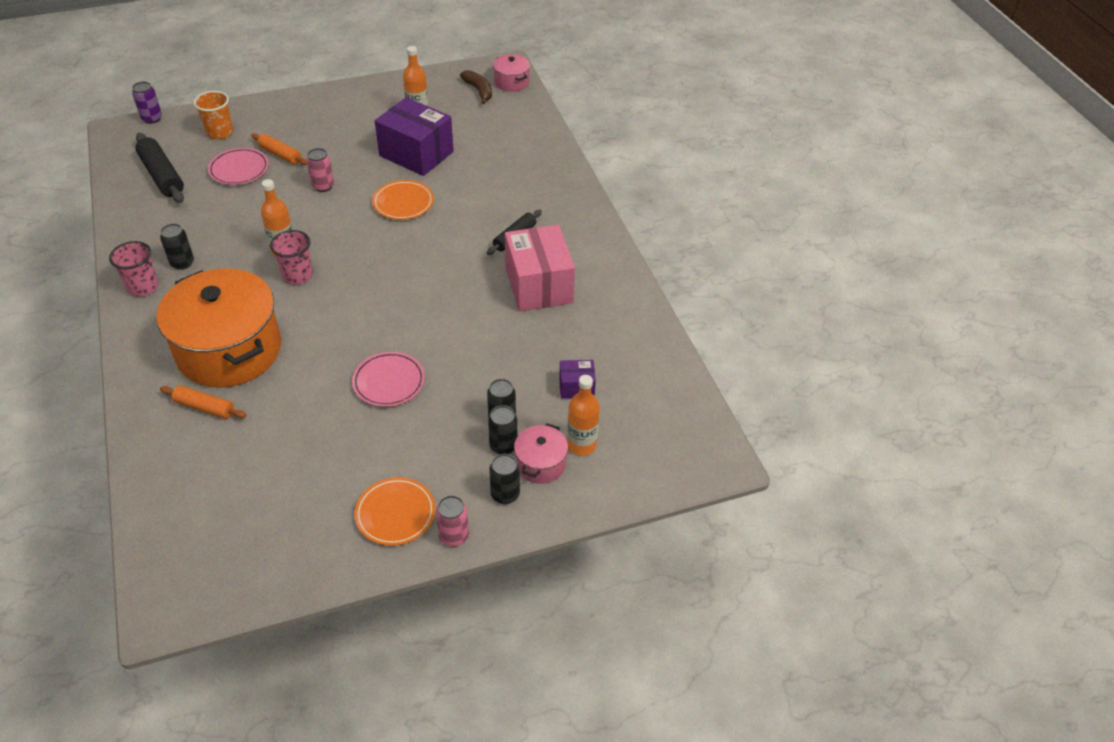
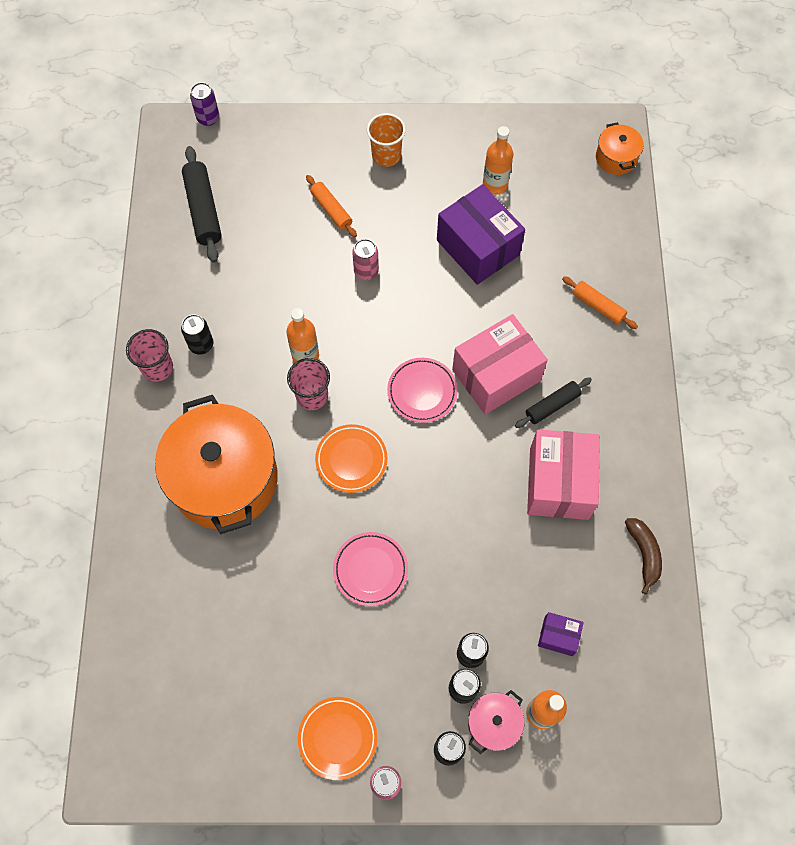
camera: 20 degrees right, 20 degrees up
orange rolling pin [160,385,247,419] -> orange rolling pin moved to [562,276,638,329]
orange cup [194,91,233,139] -> orange cup moved to [367,113,406,167]
pink plate [208,148,269,185] -> pink plate moved to [387,358,458,423]
orange plate [372,180,434,220] -> orange plate moved to [315,424,388,493]
brown banana [460,70,492,104] -> brown banana moved to [625,518,662,595]
pink pot [493,54,530,92] -> orange pot [596,122,644,175]
none -> pink box [452,314,548,414]

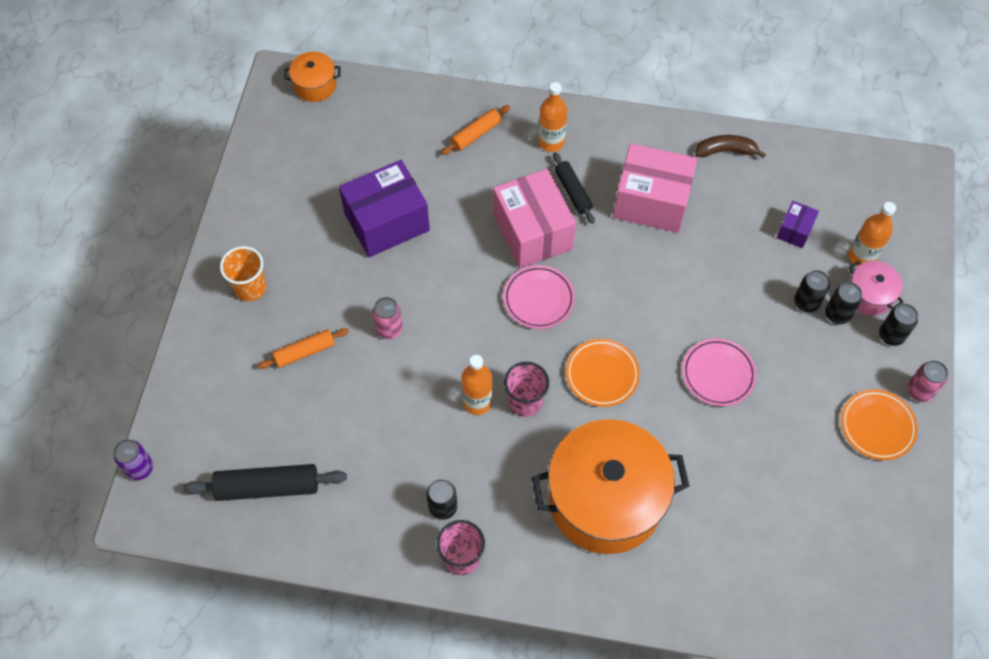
camera: 80 degrees left, 5 degrees down
orange bottle [483,126,513,195] -> orange bottle moved to [538,82,567,152]

